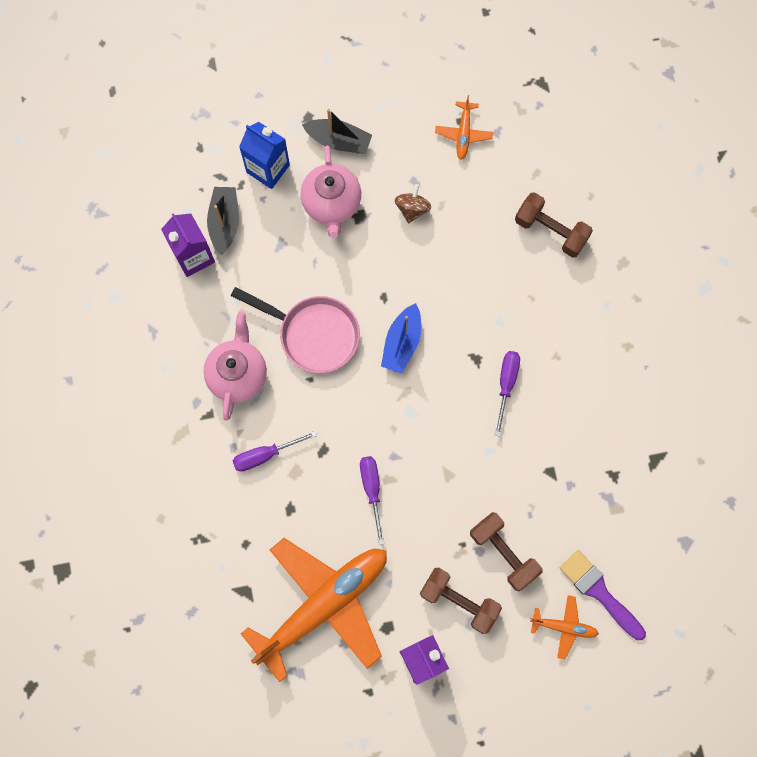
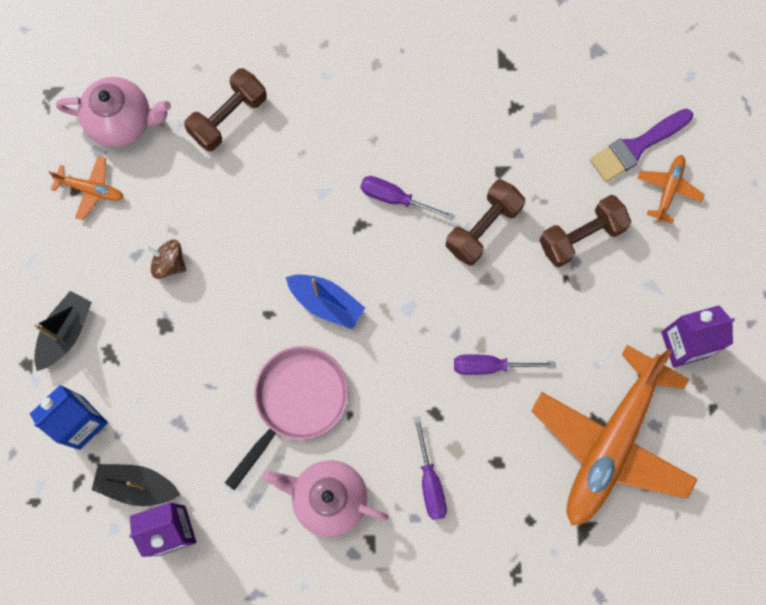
camera: 80 degrees left, 0 degrees up
orange plane [241,538,387,682] -> orange plane turned 120 degrees counterclockwise [531,345,698,525]
pink teapot [300,146,361,238] -> pink teapot moved to [56,77,171,147]
brown dumbbell [420,567,502,634] -> brown dumbbell moved to [446,179,525,266]

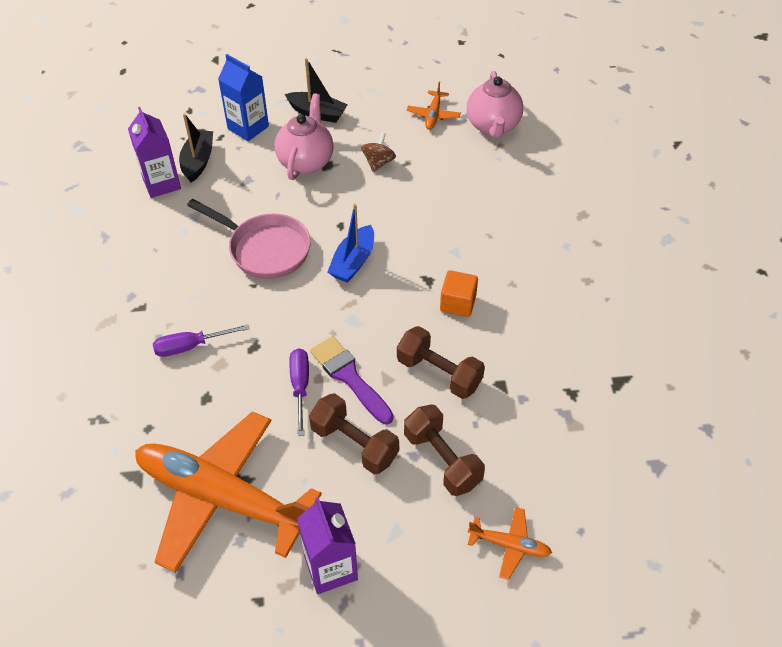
camera: 85 degrees right, 25 degrees down
brown dumbbell [184,68,267,151] -> brown dumbbell moved to [309,393,399,474]
pink teapot [263,460,388,537] -> pink teapot moved to [275,93,334,180]
purple screwdriver [360,176,455,221] -> orange cube [440,270,478,317]
purple brush [590,109,693,182] -> purple brush moved to [310,336,393,424]

